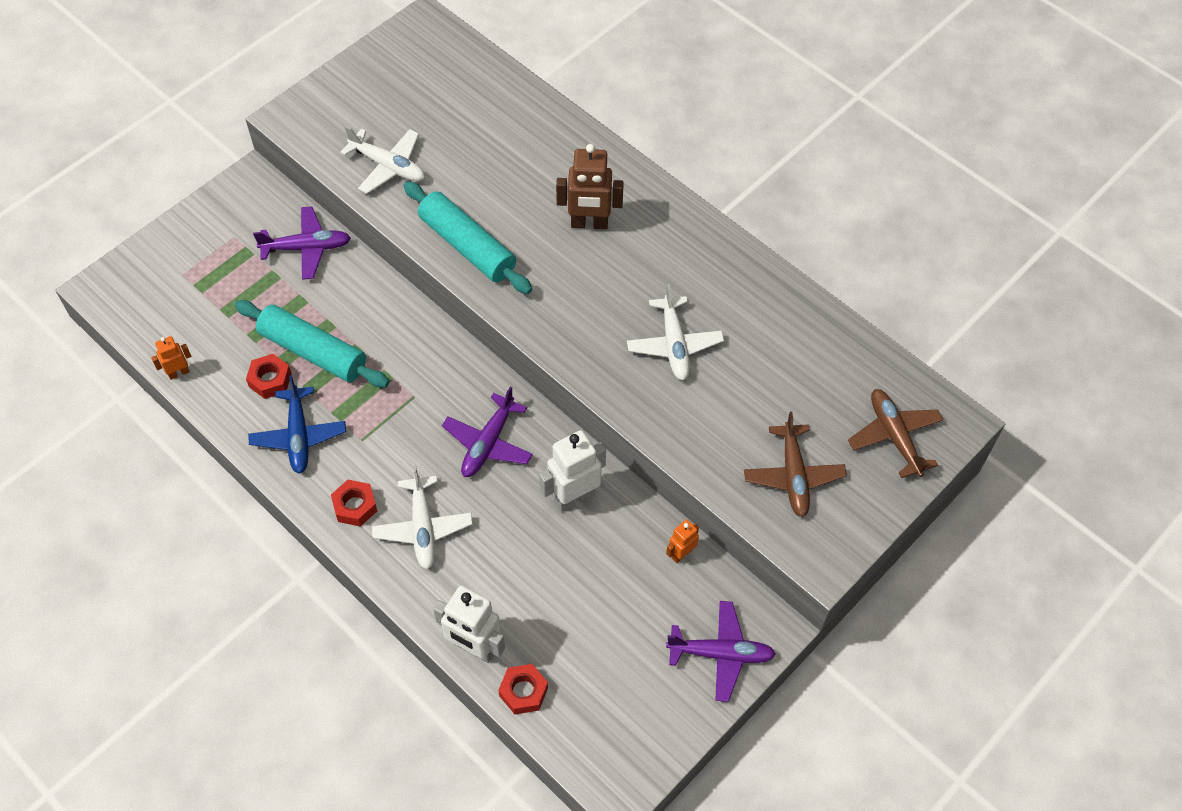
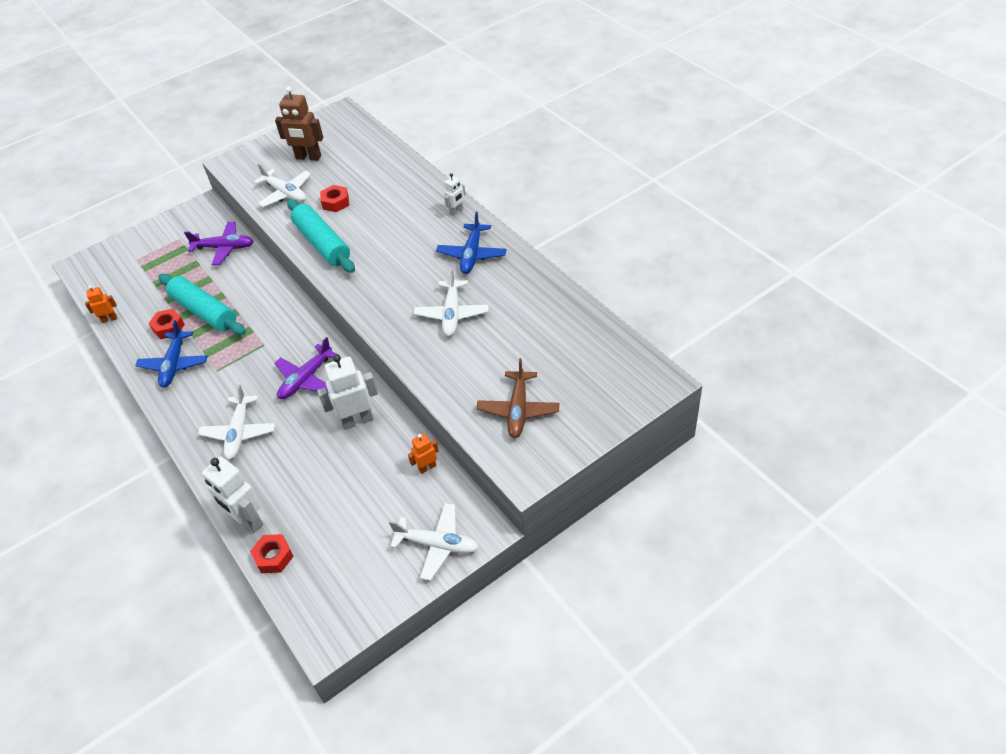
camera: 15 degrees right, 10 degrees down
red nut [331,480,377,527] -> red nut moved to [320,185,349,212]
brown robot [556,144,624,229] -> brown robot moved to [275,86,323,161]
purple plane [666,601,776,702] -> white plane [389,503,479,581]
brown plane [848,389,944,478] -> none
none -> blue plane [436,212,507,274]
none -> white robot [444,173,466,216]

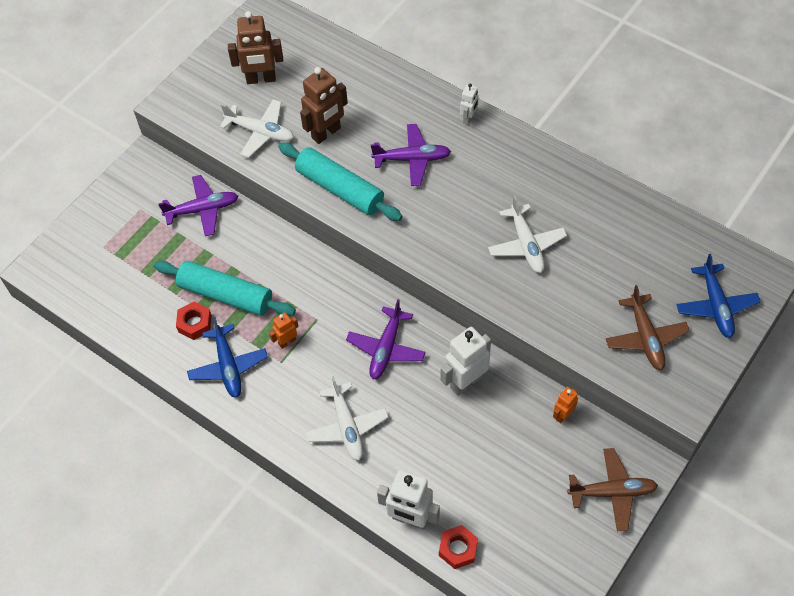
camera: 20 degrees left, 10 degrees up
orange robot [85,285,117,323] -> orange robot moved to [269,312,299,349]
red nut [320,185,349,212] -> brown robot [300,67,348,144]
white plane [389,503,479,581] -> brown plane [567,448,658,531]
blue plane [436,212,507,274] -> blue plane moved to [676,254,761,338]
none -> purple plane [371,124,451,186]

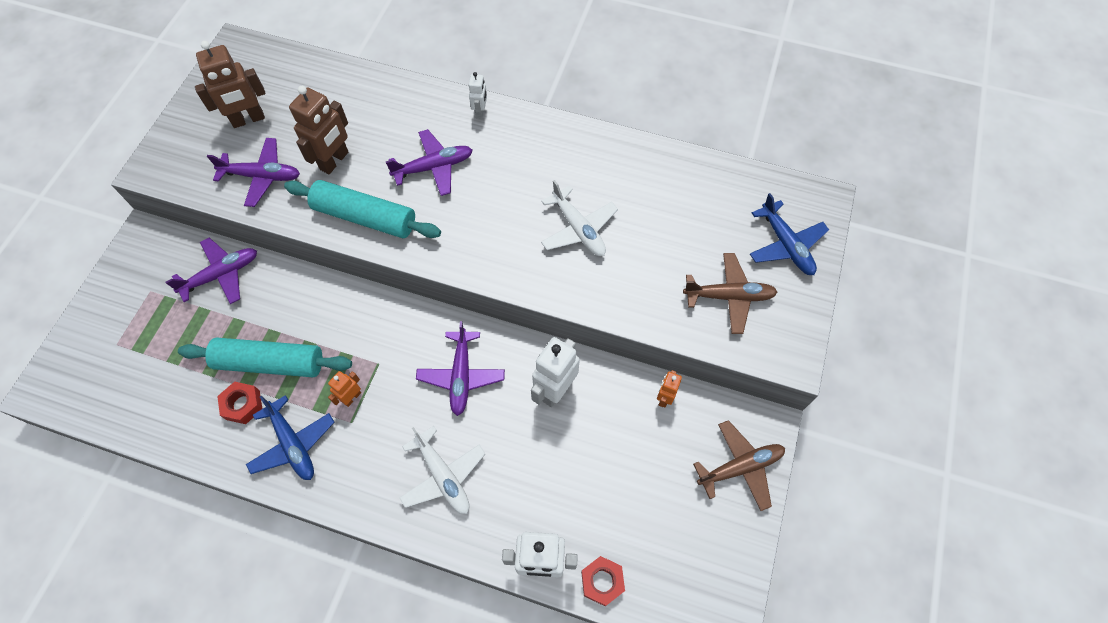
camera: 20 degrees left, 5 degrees up
white plane [220,99,294,158] -> purple plane [207,138,300,207]
brown plane [606,285,690,370] -> brown plane turned 60 degrees counterclockwise [683,253,778,334]

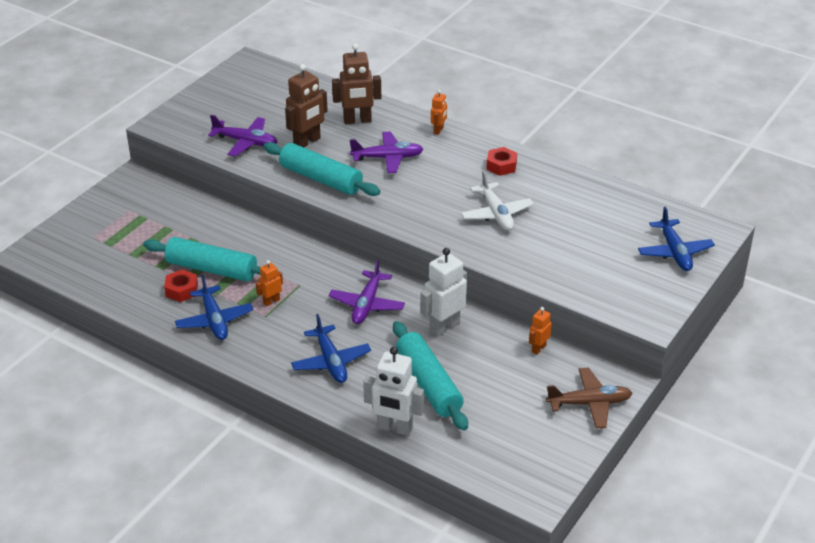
camera: 15 degrees right, 25 degrees down
purple plane [166,238,257,304] -> none
brown robot [195,41,266,128] -> brown robot moved to [332,43,381,124]
white plane [399,426,486,514] -> blue plane [291,314,371,383]
white robot [469,72,487,119] -> orange robot [431,90,447,135]
red nut [581,556,625,606] -> red nut moved to [486,147,517,176]
brown plane [683,253,778,334] -> none
none -> turquoise rolling pin [393,321,468,431]

